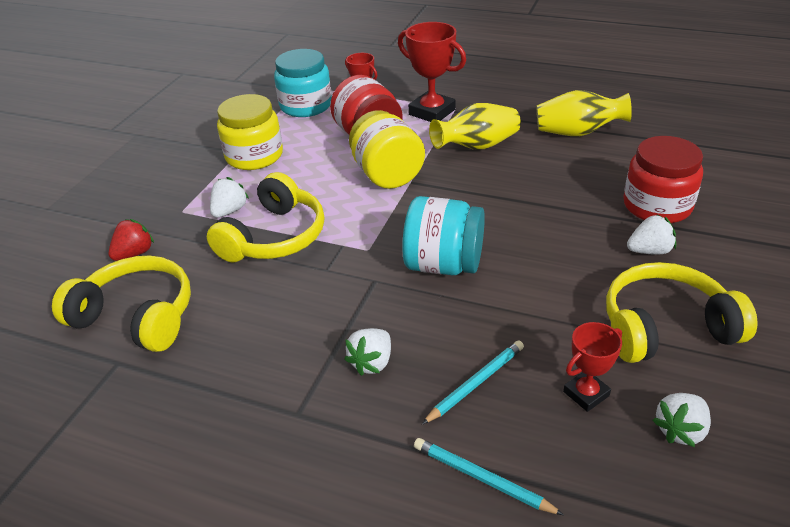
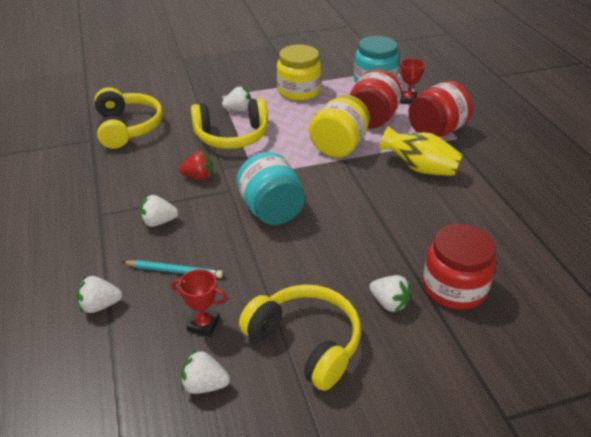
camera: 50 degrees right, 0 degrees up
red strawberry [108,219,154,261] -> red strawberry moved to [179,151,213,180]
red trophy [398,22,466,122] -> red jar [408,81,473,137]
turquoise pencil [414,438,564,515] -> white strawberry [76,276,122,313]
yellow vase [537,90,632,136] -> none

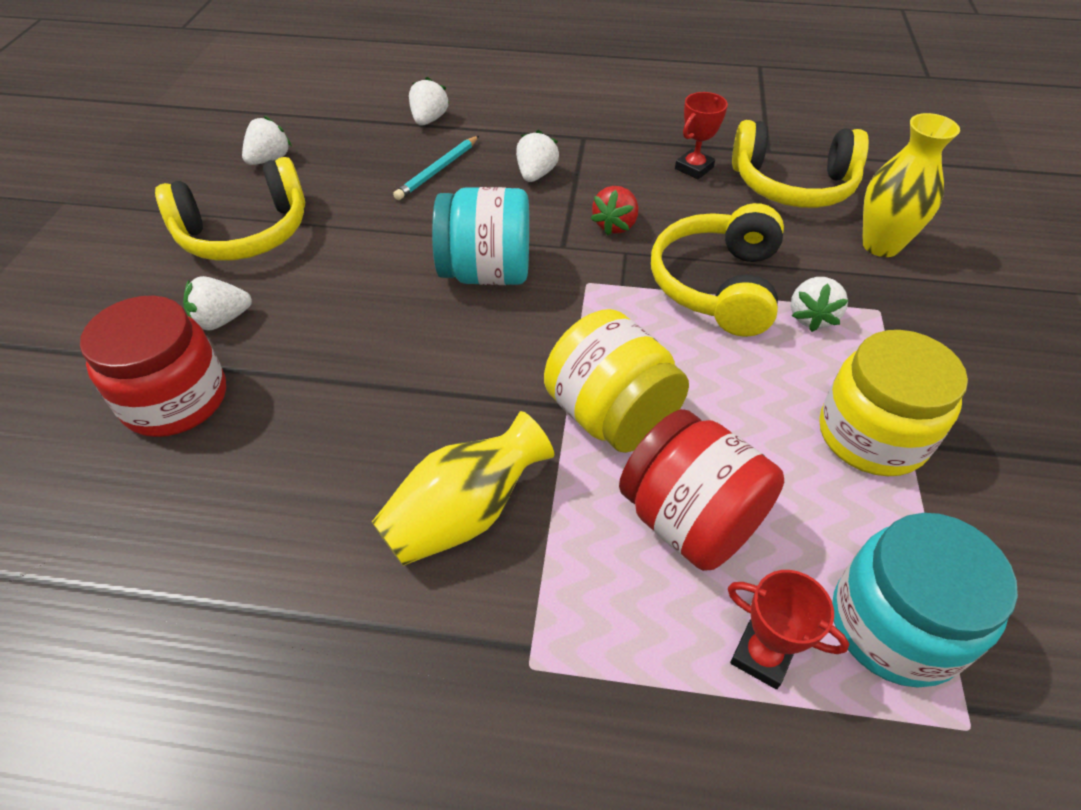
camera: 115 degrees right, 10 degrees up
red trophy [171,269,227,337] -> red trophy moved to [675,92,728,179]
red jar [408,81,473,137] -> none
none -> yellow vase [862,113,960,257]

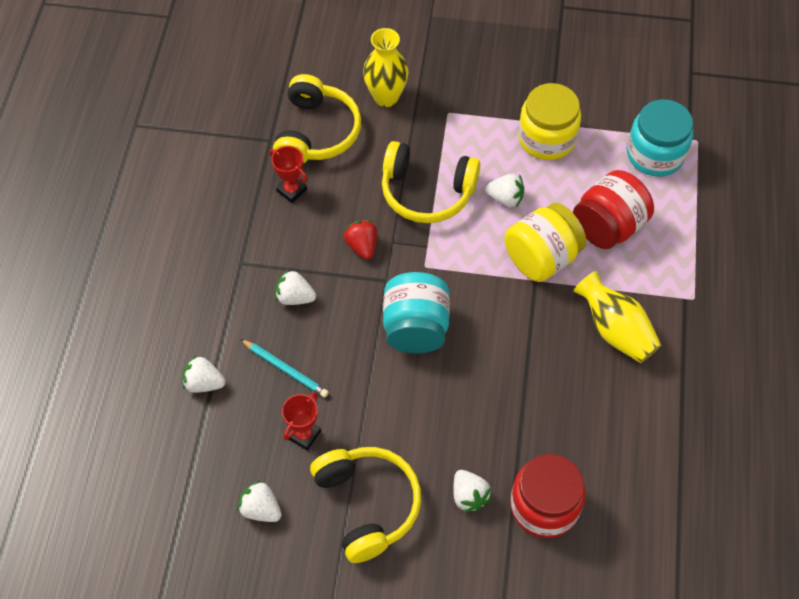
camera: 90 degrees left, 10 degrees up
red strawberry [591,186,638,235] -> red strawberry turned 135 degrees counterclockwise [344,220,377,260]
red trophy [728,570,849,689] -> red trophy moved to [282,392,321,450]
white strawberry [791,277,848,332] -> white strawberry moved to [485,174,524,207]

